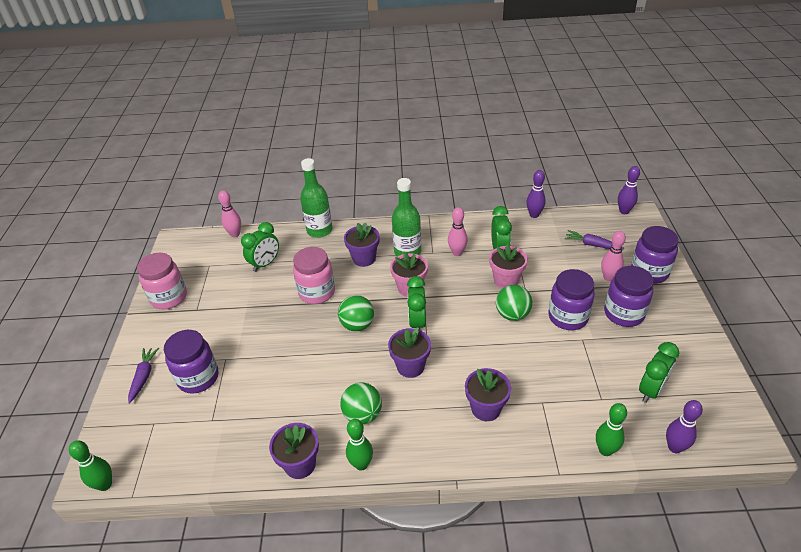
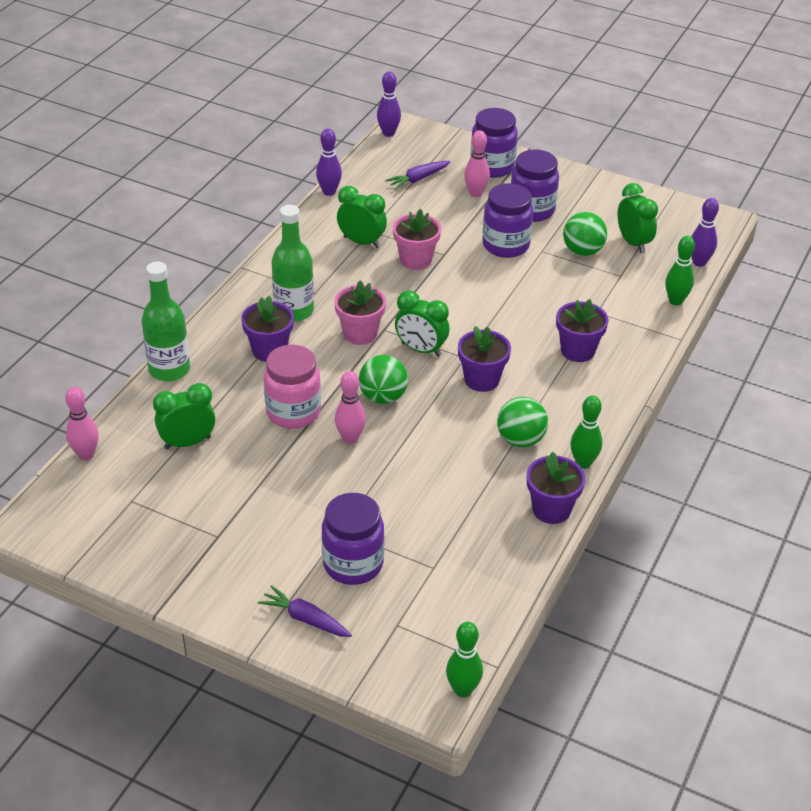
camera: 65 degrees left, 0 degrees up
pink jar [137,253,187,309] -> none
green clock [241,222,279,272] -> green clock turned 90 degrees counterclockwise [153,383,215,449]
pink bowling pin [448,207,468,256] -> pink bowling pin moved to [335,371,366,444]
green ball [496,285,532,321] -> green ball moved to [563,212,607,256]

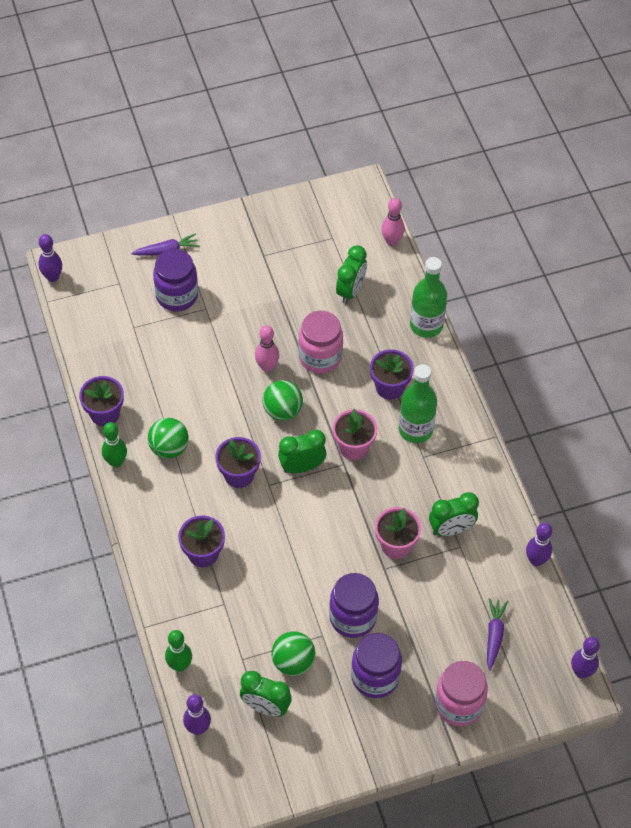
camera: 135 degrees right, 15 degrees up
green bowling pin [446,622,483,697] -> purple bowling pin [39,234,62,282]
pink bowling pin [464,130,490,197] -> none
purple jar [470,108,518,178] -> pink jar [435,661,488,726]

